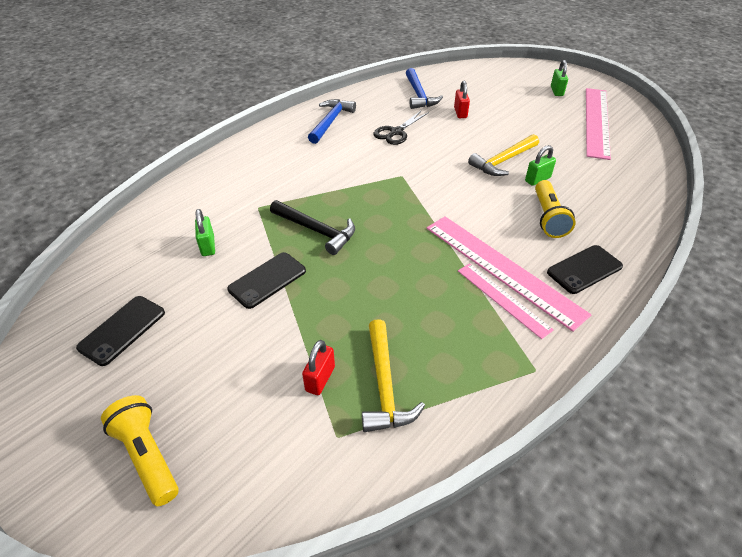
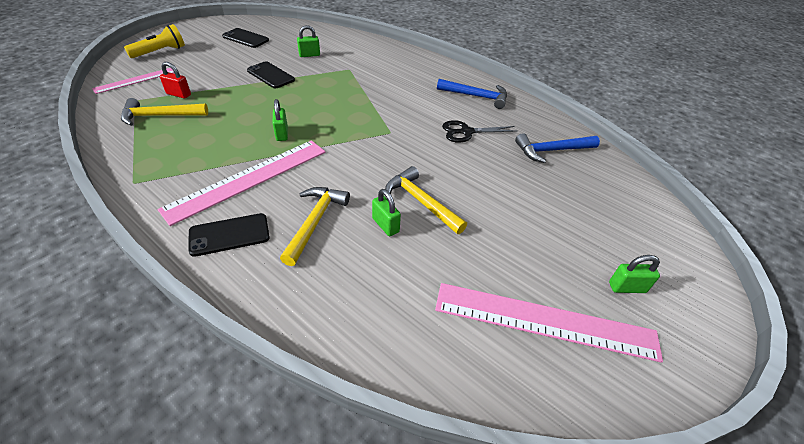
camera: 85 degrees right, 0 degrees up
black hammer [270,200,355,255] -> none
black scissors [373,110,429,145] -> black scissors turned 45 degrees counterclockwise [442,120,518,143]
red padlock [454,80,470,118] -> none
pink ruler [458,263,554,339] -> pink ruler moved to [92,68,174,94]
yellow flashlight [535,180,576,238] -> yellow hammer [280,187,350,266]
black phone [547,245,623,294] -> black phone turned 75 degrees counterclockwise [188,213,270,257]
none -> green padlock [273,99,288,141]

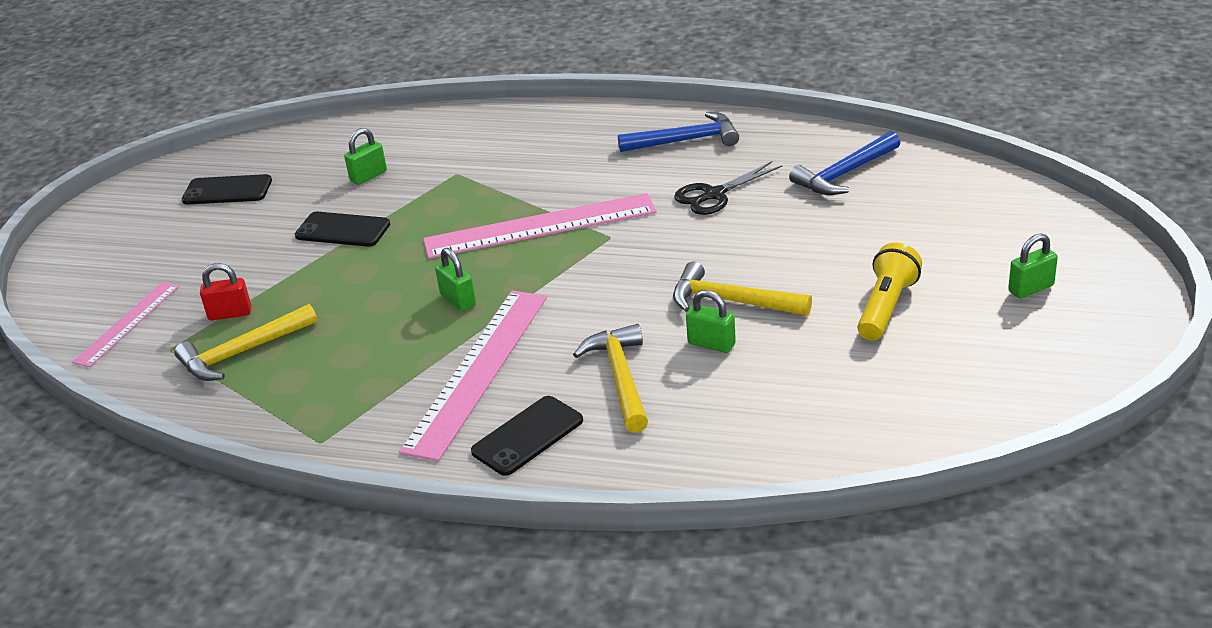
camera: 20 degrees left, 10 degrees down
yellow flashlight [124,24,185,58] -> yellow flashlight moved to [857,242,922,341]
pink ruler [435,283,663,363] -> pink ruler moved to [423,193,656,259]

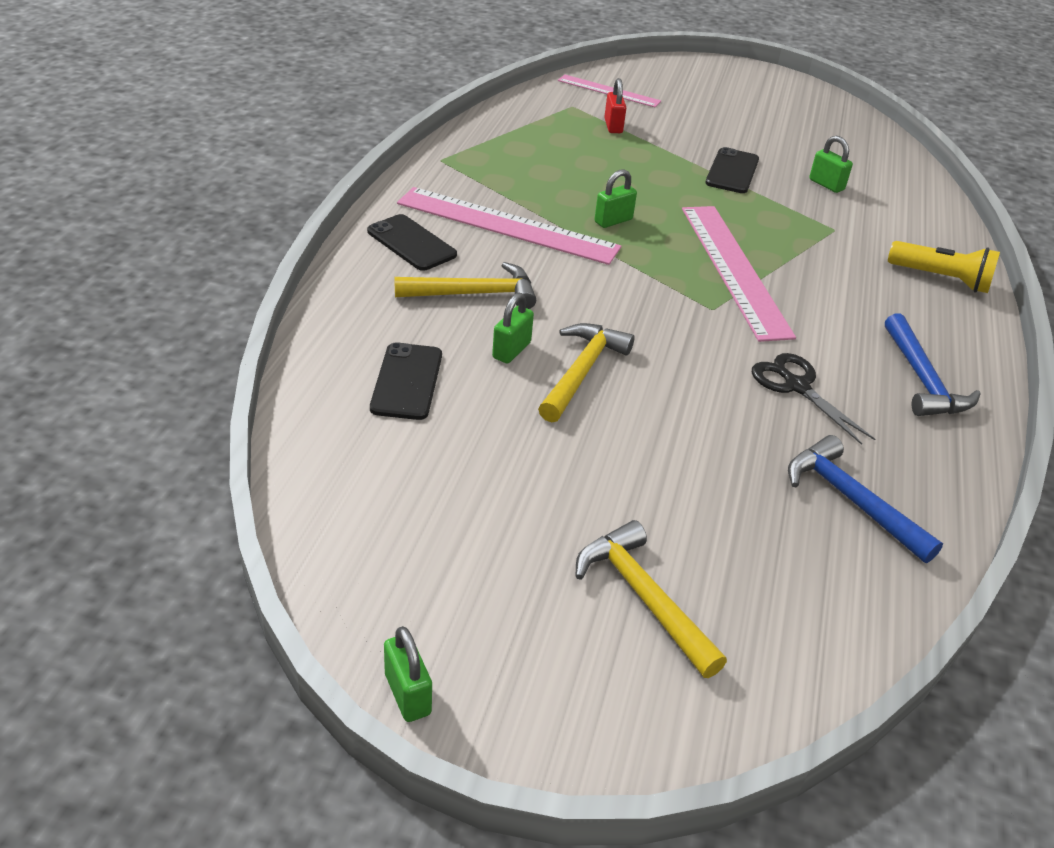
camera: 85 degrees right, 5 degrees up
yellow hammer [175,304,317,381] -> yellow hammer moved to [575,520,727,678]
black phone [182,174,272,205] -> black phone moved to [370,342,442,420]
yellow flashlight [857,242,922,341] -> yellow flashlight moved to [888,241,1000,293]
green padlock [1008,233,1058,299] -> green padlock moved to [384,626,432,722]

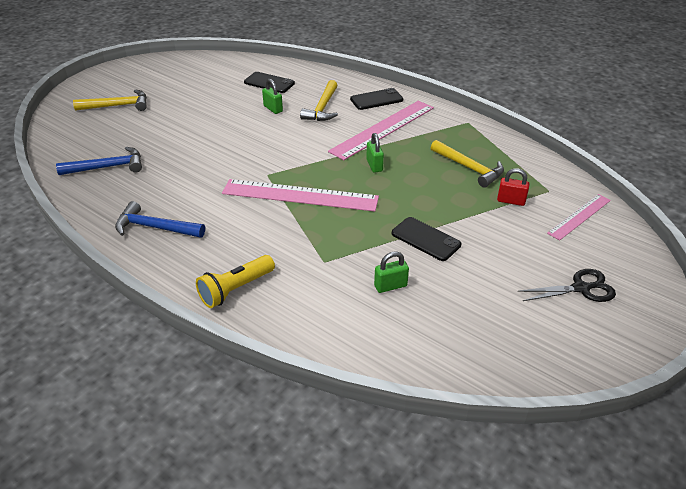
camera: 115 degrees right, 0 degrees up
green padlock [384,626,432,722] -> none
yellow hammer [538,323,634,422] -> yellow hammer moved to [431,140,504,188]
black scissors [752,353,875,445] -> black scissors moved to [518,269,616,302]

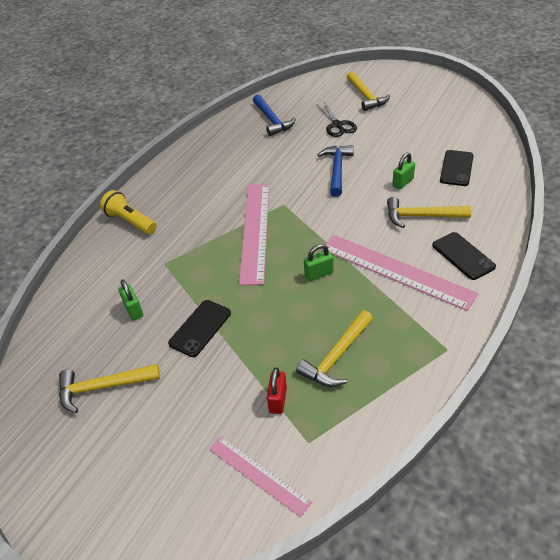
camera: 85 degrees right, 5 degrees up
blue hammer [115,201,205,238] -> blue hammer moved to [318,145,354,197]
black scissors [518,269,616,302] -> black scissors moved to [317,102,357,137]
none -> yellow hammer [59,364,160,413]

